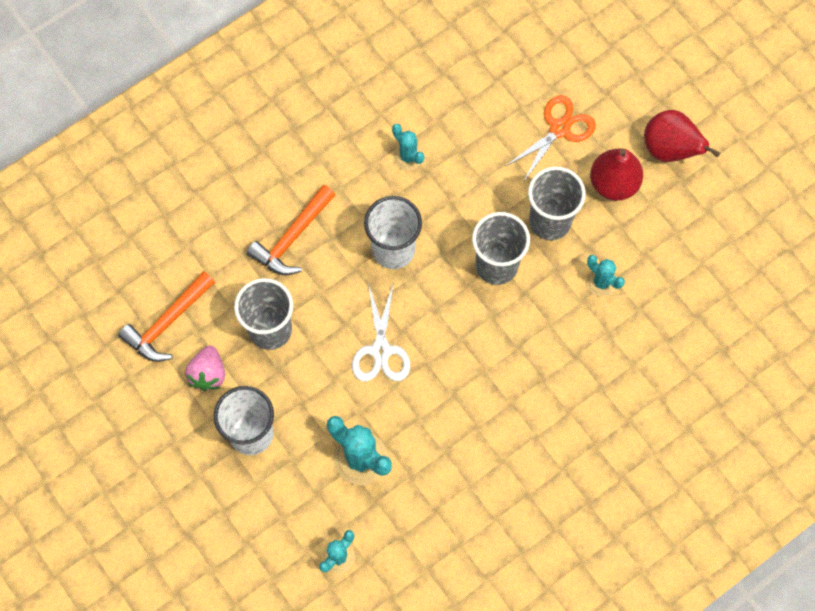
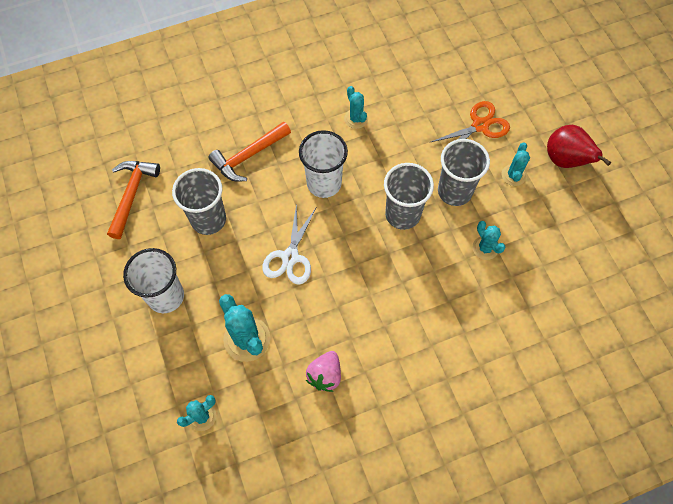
camera: 15 degrees right, 5 degrees down
orange hammer [118,271,215,362] -> orange hammer turned 135 degrees clockwise [107,161,160,239]
pink strawberry [185,345,225,391] -> pink strawberry moved to [306,351,341,392]
red pear [590,149,643,201] -> turquoise cactus [502,143,530,186]

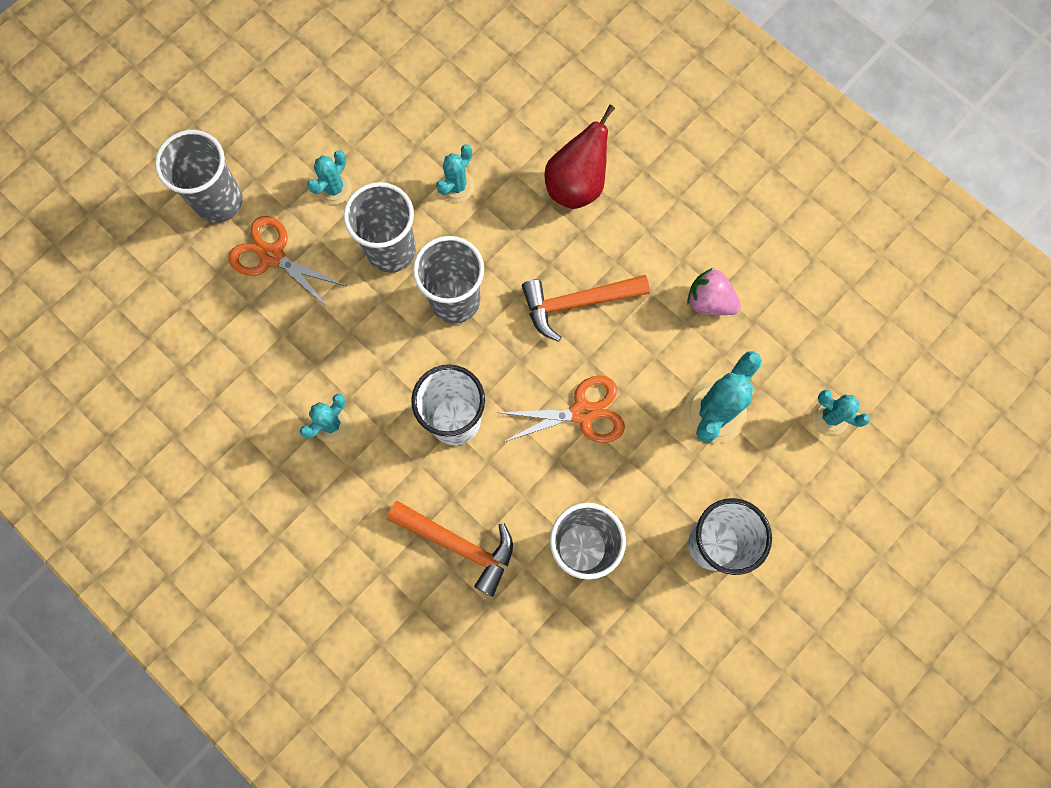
camera: 115 degrees left, 10 degrees up
orange hammer [107,161,160,239] -> orange hammer moved to [522,275,650,342]
white scissors [262,202,316,285] -> orange scissors [496,375,625,443]
pink strawberry [306,351,341,392] -> pink strawberry turned 150 degrees counterclockwise [687,268,741,315]
turquoise cactus [502,143,530,186] -> turquoise cactus turned 45 degrees counterclockwise [307,150,352,205]
red pear [547,125,611,168] -> red pear moved to [544,104,615,209]
none -> grey cup [155,130,243,223]

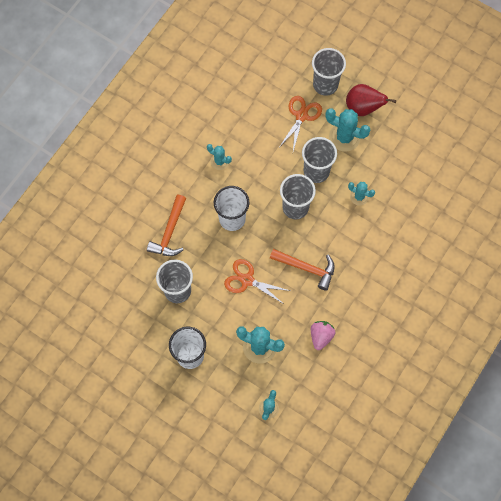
camera: 80 degrees right, 5 degrees down
turquoise cactus [307,150,352,205] -> turquoise cactus [325,108,370,152], size x1.70
orange scissors [496,375,625,443] -> orange scissors turned 135 degrees clockwise [224,259,290,305]
orange hammer [522,275,650,342] -> orange hammer turned 135 degrees clockwise [270,249,335,291]
red pear [544,104,615,209] -> red pear moved to [346,84,396,116]

